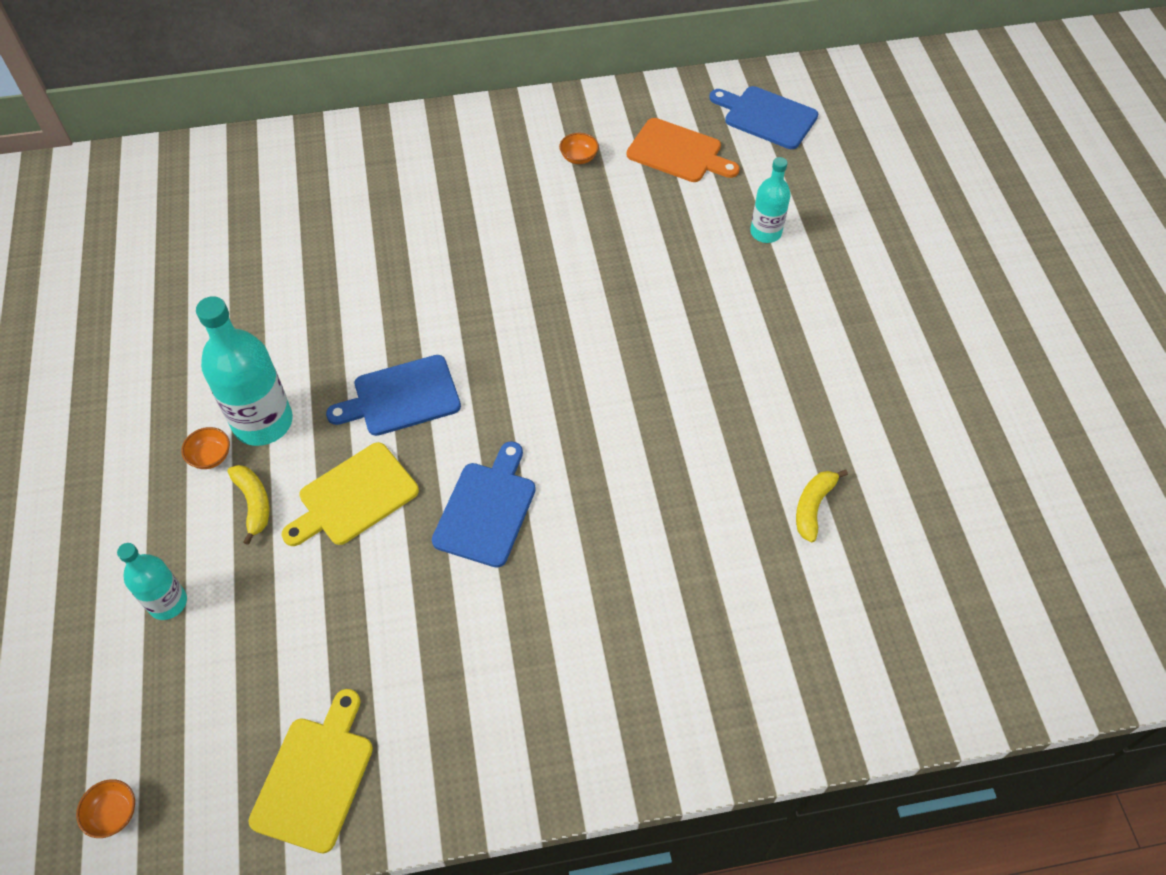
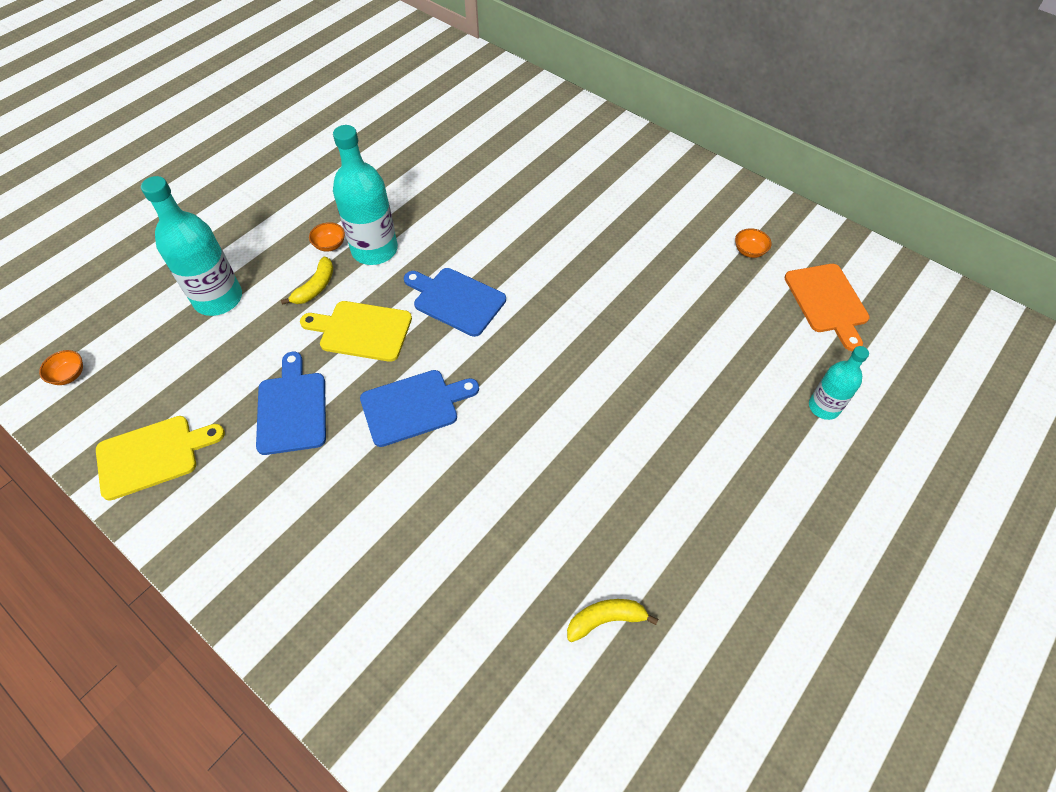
camera: 50 degrees right, 0 degrees up
turquoise bottle [117,543,187,620] -> turquoise bottle [141,176,242,316], size x1.70
blue cutting board [709,86,818,149] -> blue cutting board moved to [256,352,326,455]

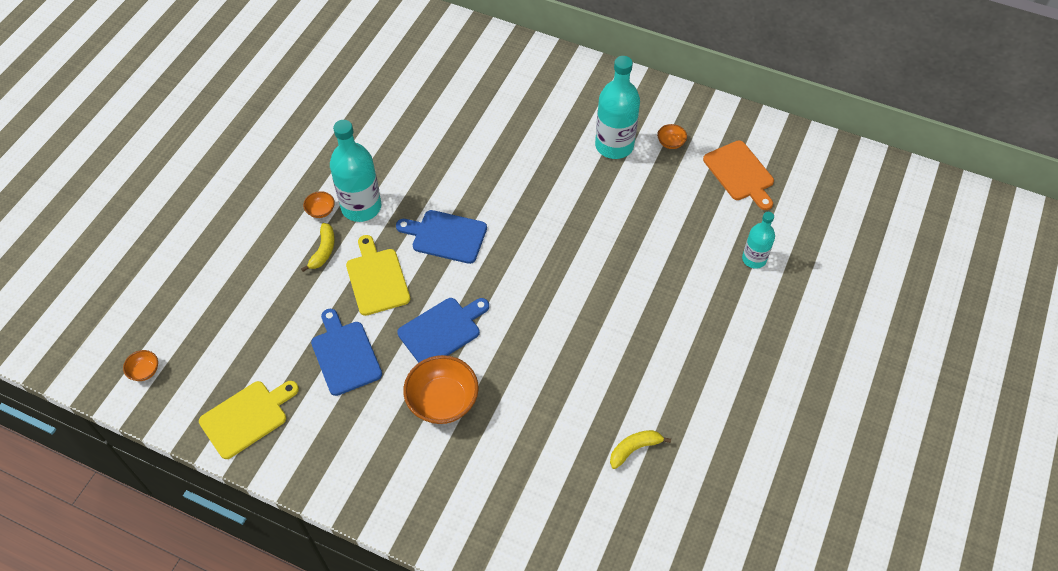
camera: 15 degrees left, 0 degrees up
turquoise bottle [141,176,242,316] -> turquoise bottle moved to [595,56,640,159]
yellow cutting board [300,301,412,362] -> yellow cutting board turned 75 degrees clockwise [346,235,411,316]
none -> orange bowl [403,355,479,424]

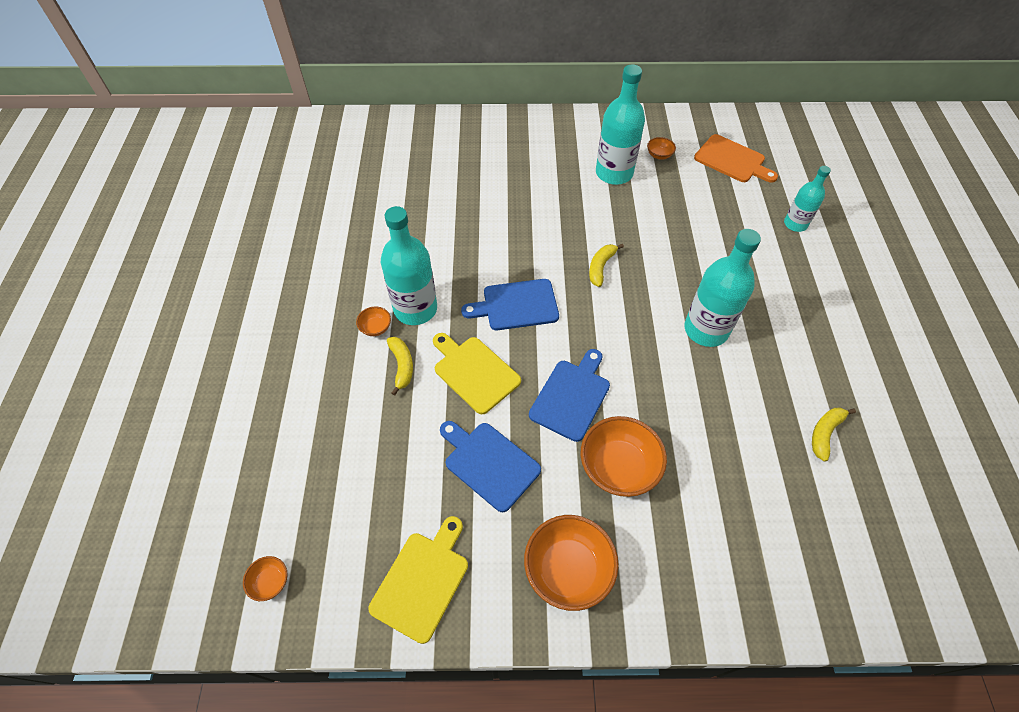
camera: 25 degrees left, 0 degrees up
none -> orange bowl [524,515,619,611]
none -> yellow banana [589,244,624,287]
none -> turquoise bottle [684,229,761,347]

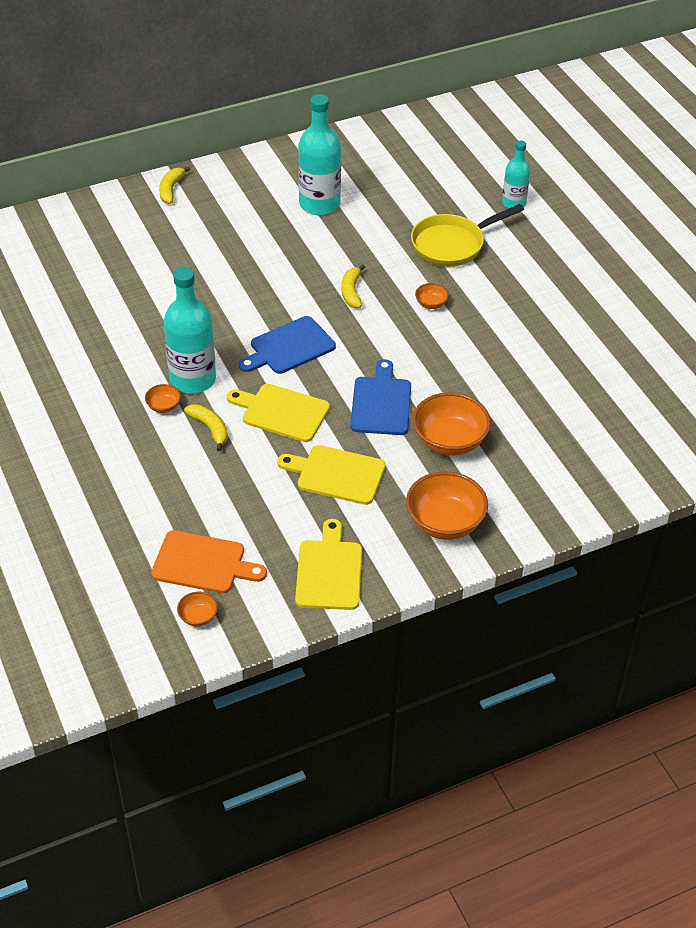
camera: 25 degrees left, 10 degrees down
blue cutting board [440,421,541,512] -> yellow cutting board [277,445,385,505]
orange bowl [647,137,676,160] -> orange bowl moved to [415,283,449,309]
turquoise bottle [684,229,761,347] -> none
orange cutting board [694,134,778,183] -> orange cutting board moved to [151,530,267,593]
yellow banana [812,408,856,462] -> yellow banana moved to [159,166,190,204]
none -> yellow pan [411,204,524,267]

